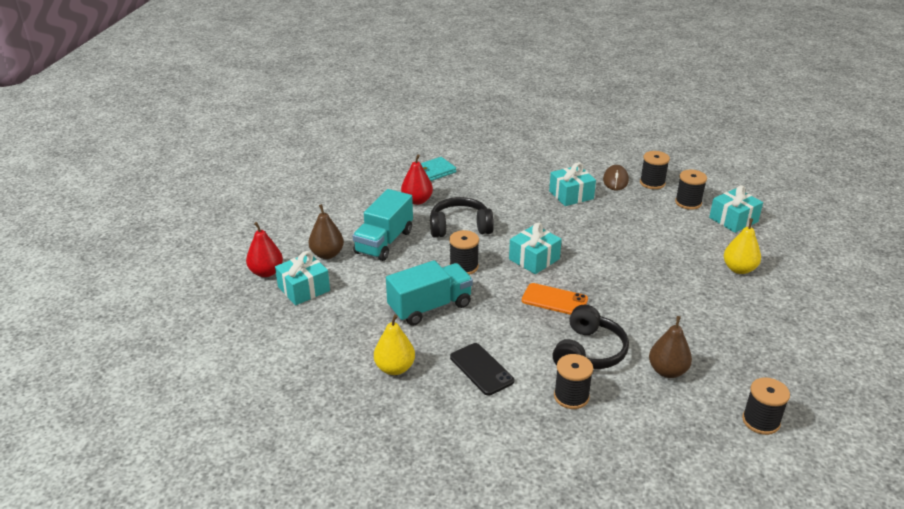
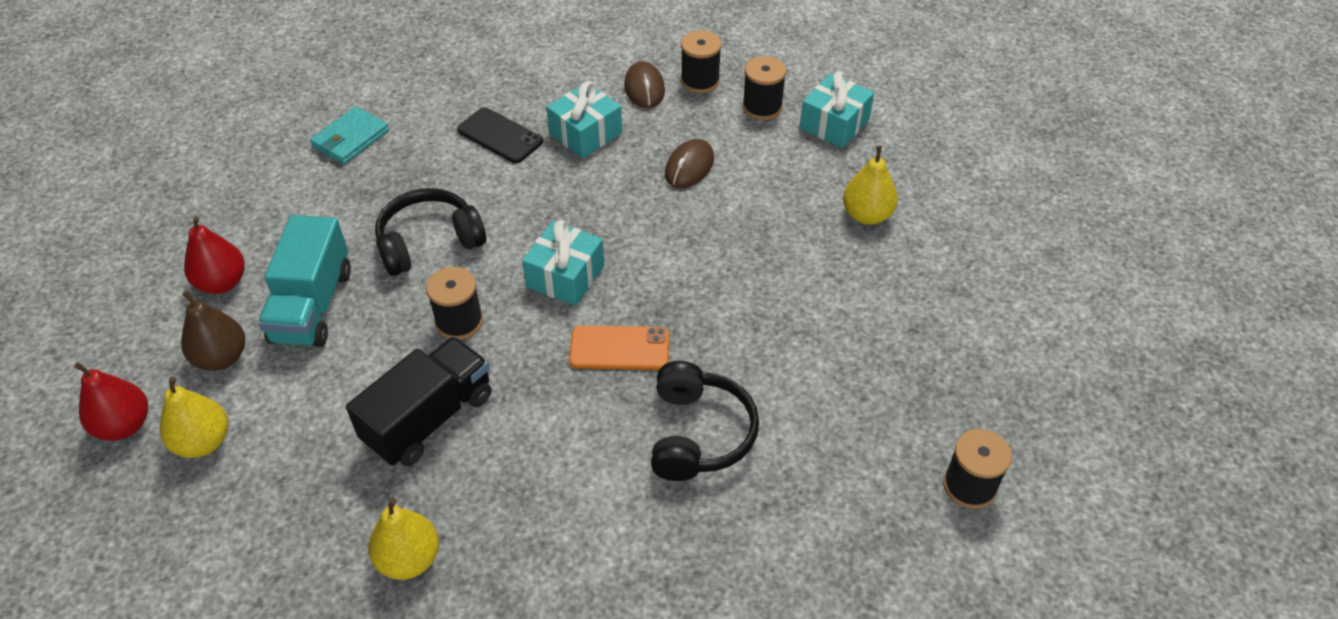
camera: 20 degrees left, 15 degrees up
turquoise gift [275,251,330,305] -> yellow pear [160,377,228,458]
turquoise truck [386,260,473,326] -> black truck [346,336,491,466]
red pear [401,155,433,205] -> red pear moved to [184,216,245,294]
black phone [450,343,514,396] -> black phone moved to [457,107,543,163]
black spool [554,354,593,409] -> none
brown pear [649,316,692,378] -> none
none -> brown mouse [665,139,714,188]

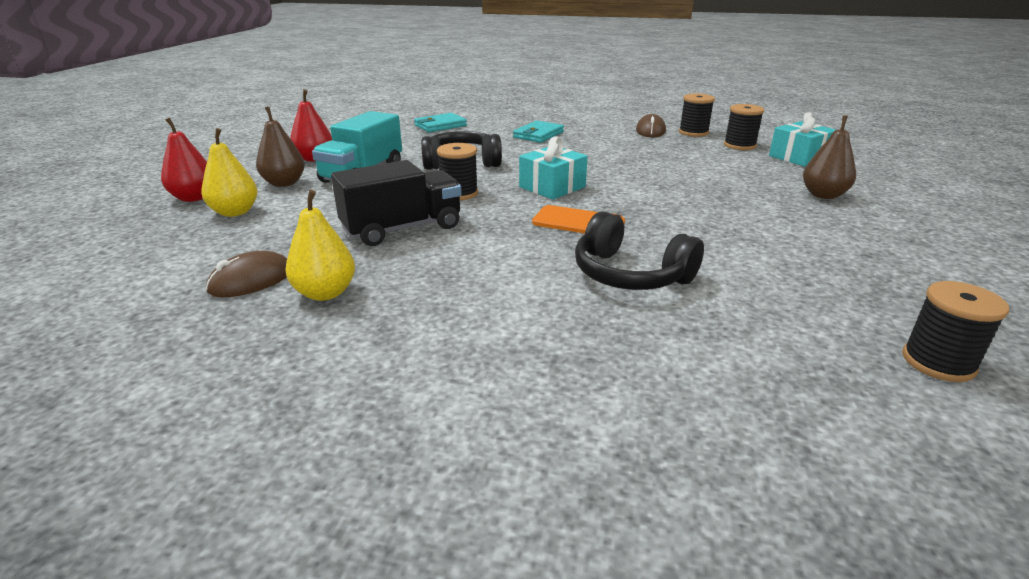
camera: 20 degrees right, 20 degrees down
black phone [457,107,543,163] -> turquoise wallet [513,121,564,143]
turquoise gift [546,81,622,158] -> none
black headphones [651,361,759,481] -> black headphones turned 105 degrees clockwise [575,211,704,290]
brown mouse [665,139,714,188] -> brown mouse moved to [206,251,287,297]
yellow pear [843,145,898,225] -> brown pear [803,115,856,199]

